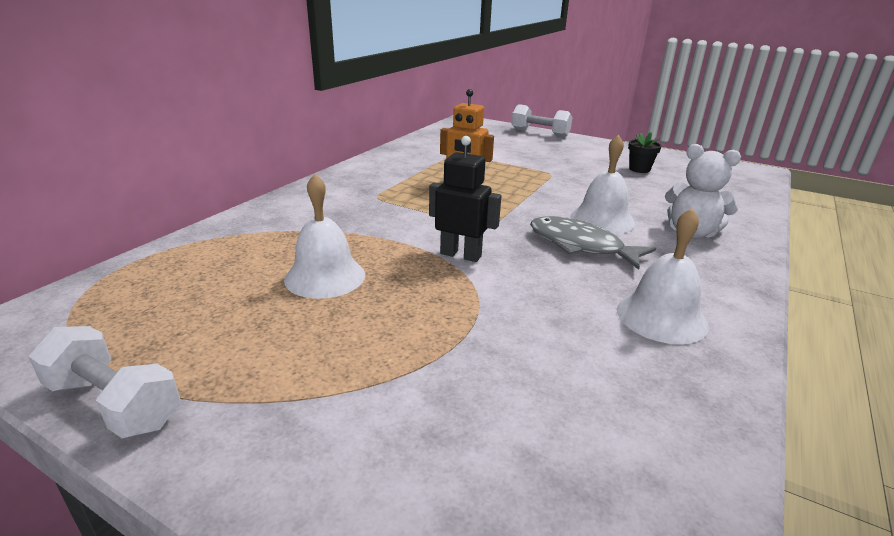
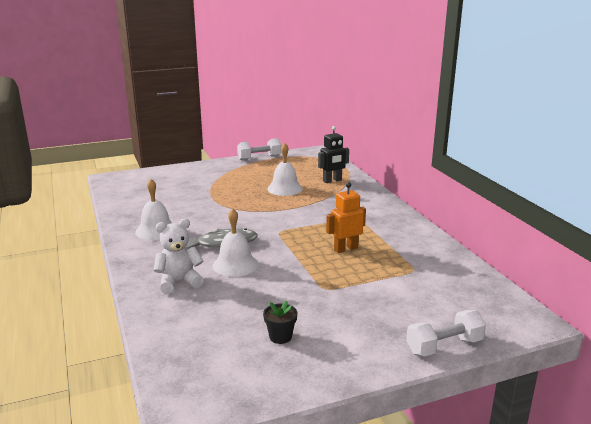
camera: 130 degrees right, 5 degrees down
black robot [429,136,501,262] -> black robot moved to [318,126,349,183]

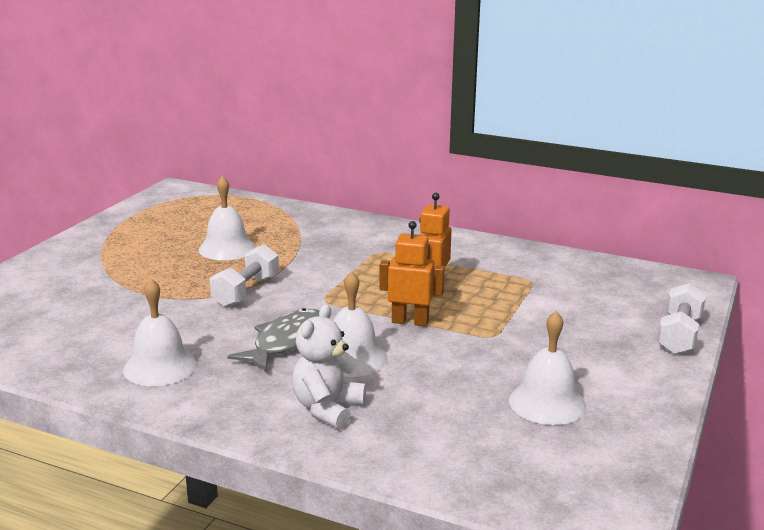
camera: 45 degrees left, 0 degrees up
white dumbbell [237,138,281,160] -> white dumbbell moved to [210,244,279,307]
black flower pot [263,301,297,344] -> white bell [509,311,586,425]
black robot [318,126,349,183] -> none
none -> orange robot [379,221,445,327]

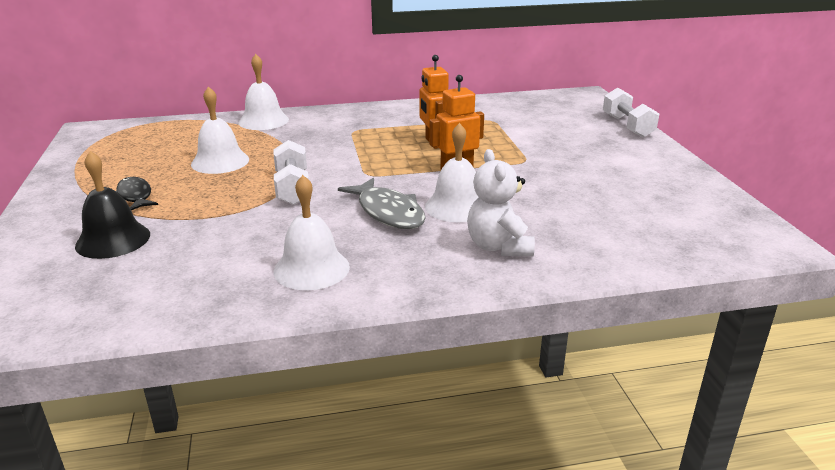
camera: 35 degrees left, 5 degrees up
grey fish [228,308,319,372] -> grey fish turned 150 degrees clockwise [338,178,426,229]
white bell [509,311,586,425] -> white bell moved to [239,54,289,130]
none -> black bell [75,151,150,259]
none -> black fish [116,177,158,210]

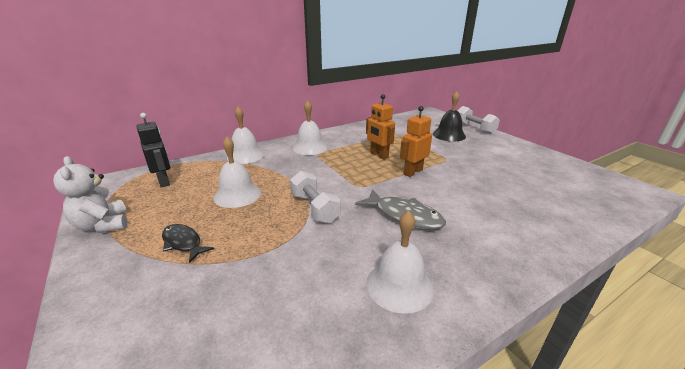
camera: 20 degrees left, 0 degrees up
black bell [75,151,150,259] -> black bell moved to [433,91,466,141]
white bell [425,123,479,222] -> white bell moved to [292,100,328,155]
white teddy bear [467,149,535,256] -> white teddy bear moved to [53,156,128,233]
none -> black robot [136,113,170,188]

